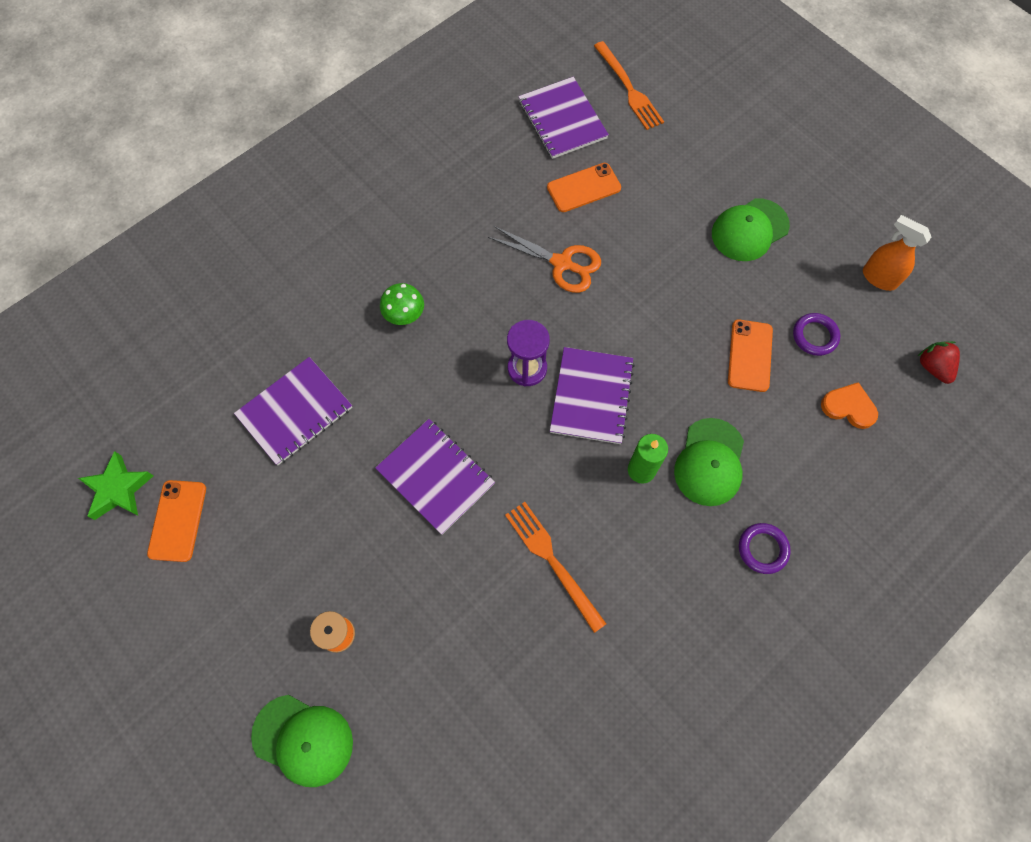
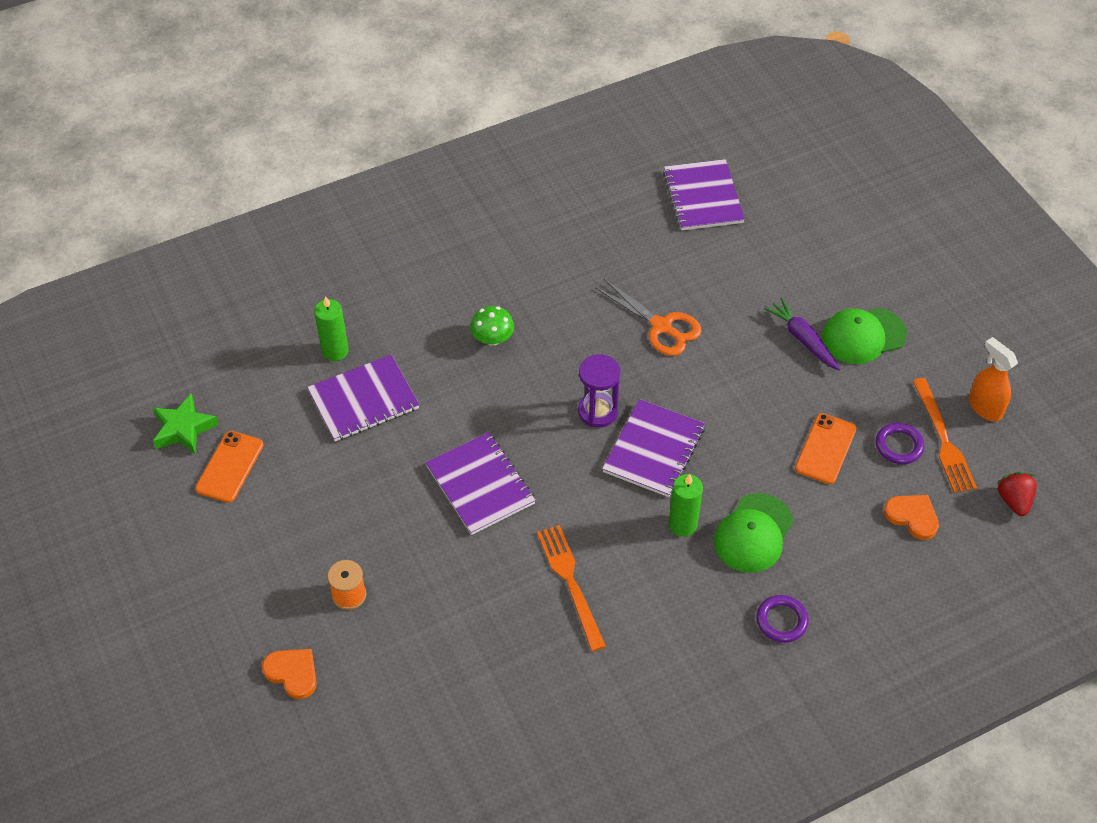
camera: 15 degrees right, 15 degrees down
green cap [251,695,353,787] -> orange heart [262,649,317,699]
orange phone [547,163,621,212] -> none
orange fork [594,41,664,130] -> orange fork moved to [913,378,977,493]
none -> green candle [314,296,349,361]
none -> purple carrot [764,298,840,371]

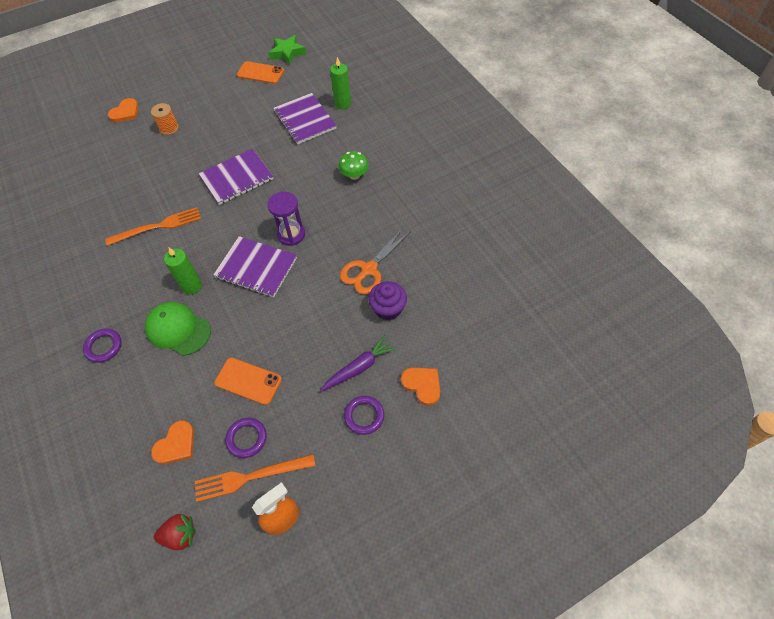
camera: 90 degrees right, 5 degrees up
purple notebook [663,159,745,230] -> none
green cap [822,308,907,364] -> purple ring [344,396,384,435]
none -> purple cupcake [368,281,407,320]
none -> orange heart [401,367,440,406]

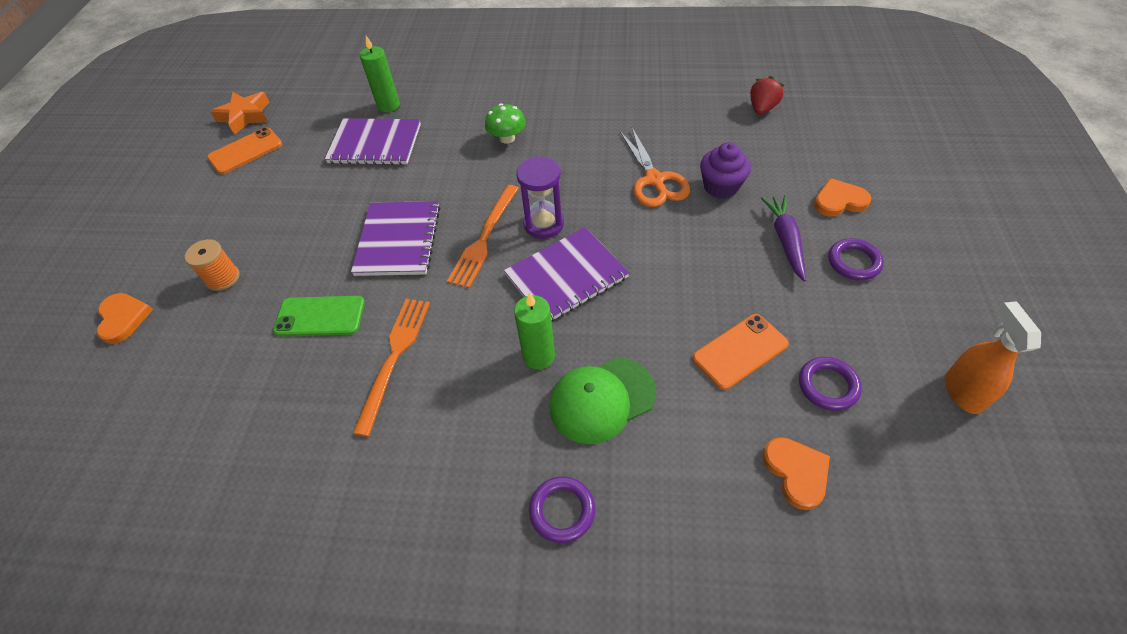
camera: 55 degrees left, 5 degrees down
red strawberry [154,514,196,550] -> red strawberry moved to [750,76,784,115]
orange fork [195,454,316,502] -> orange fork moved to [447,185,519,288]
green star [269,35,306,65] -> orange star [210,92,270,135]
none -> green phone [273,296,365,337]

